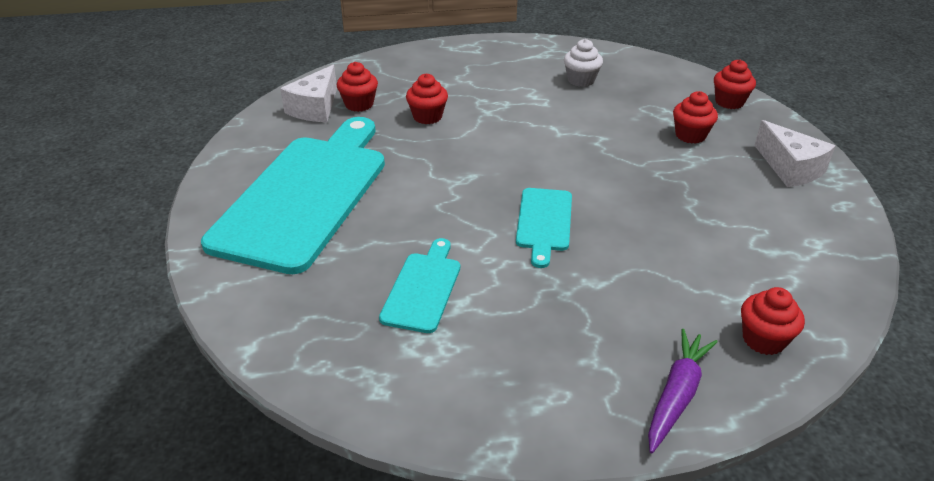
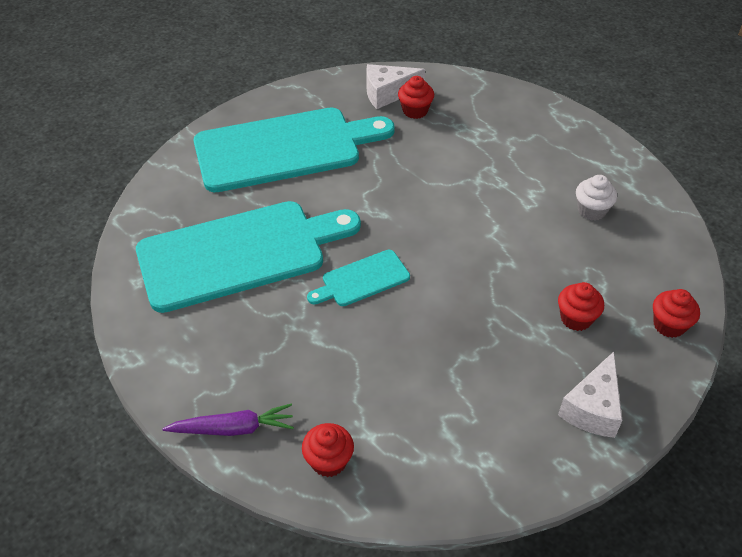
camera: 55 degrees right, 10 degrees up
turquoise cutting board [379,238,460,333] -> turquoise cutting board [136,201,361,313], size x2.20
red cupcake [406,73,448,124] -> none

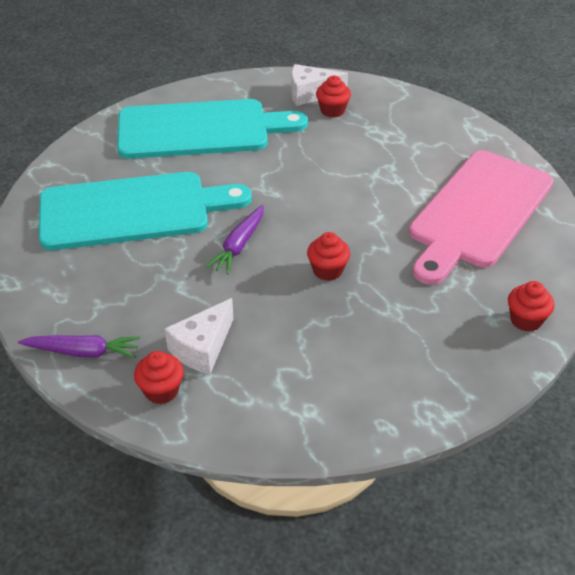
camera: 10 degrees right, 5 degrees down
turquoise cutting board [307,250,410,306] -> purple carrot [206,205,264,274]
red cupcake [558,282,604,331] -> red cupcake moved to [307,232,350,281]
white cheese [558,352,623,438] -> white cheese moved to [165,298,233,374]
white cupcake [576,175,617,221] -> pink cutting board [409,150,553,285]

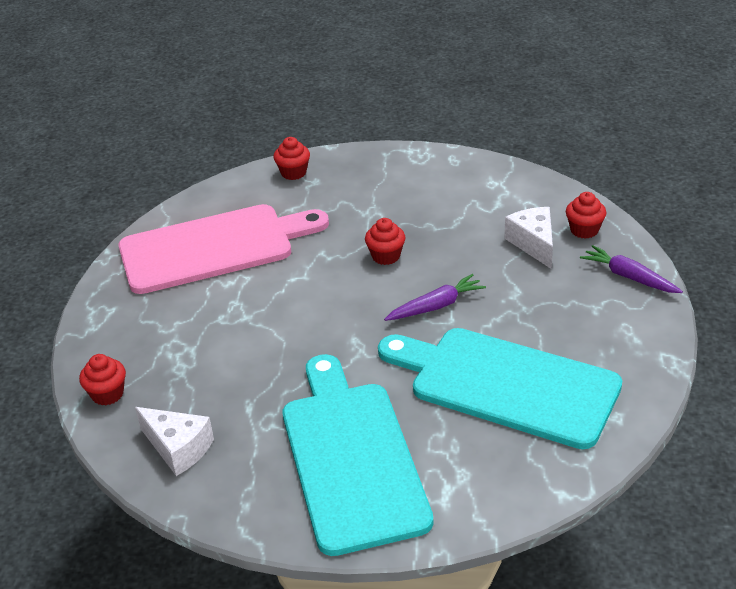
camera: 140 degrees left, 5 degrees down
turquoise cutting board [117,99,308,159] -> turquoise cutting board turned 45 degrees clockwise [283,354,434,556]
white cheese [165,298,233,374] -> white cheese turned 90 degrees counterclockwise [504,207,553,269]
red cupcake [316,76,351,118] -> red cupcake moved to [79,354,126,405]

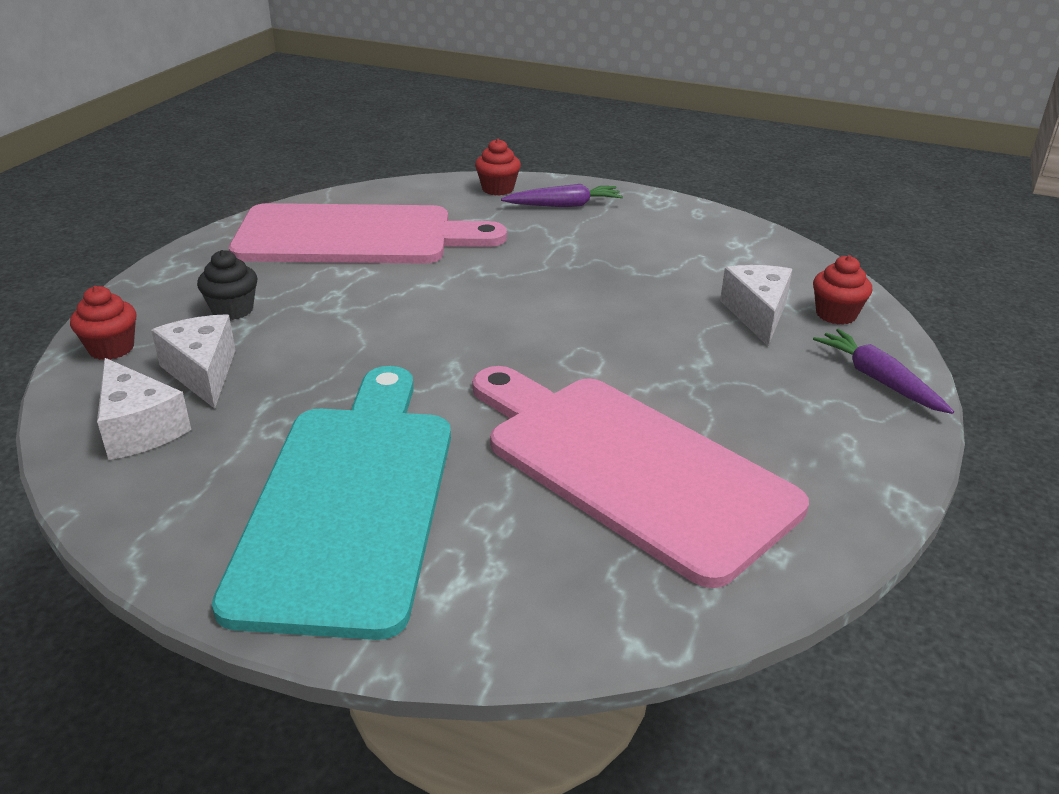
camera: 15 degrees right, 5 degrees down
red cupcake [365,218,405,265] -> none
turquoise cutting board [378,328,622,449] -> pink cutting board [472,366,809,588]
purple carrot [384,274,486,321] -> purple carrot moved to [501,184,623,207]
none -> white cheese [151,314,236,409]
none -> black cupcake [197,250,258,320]

